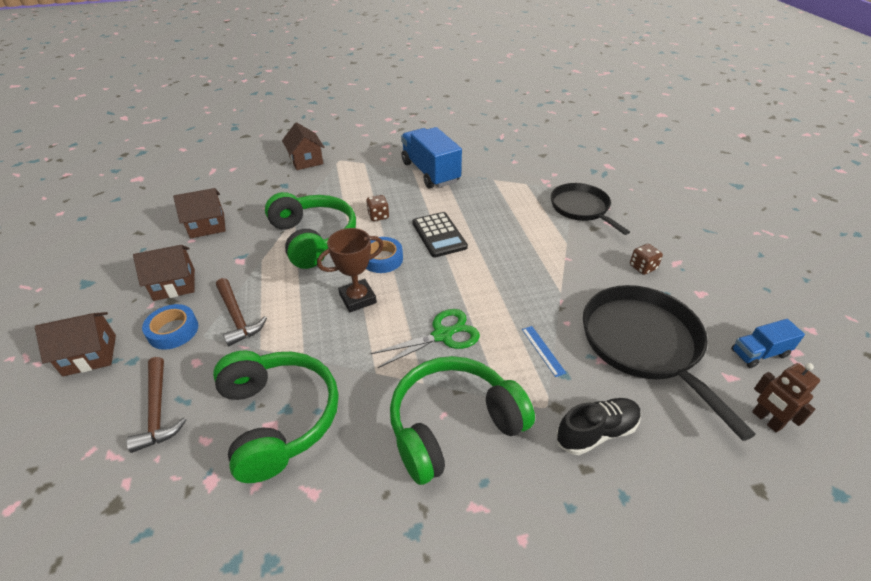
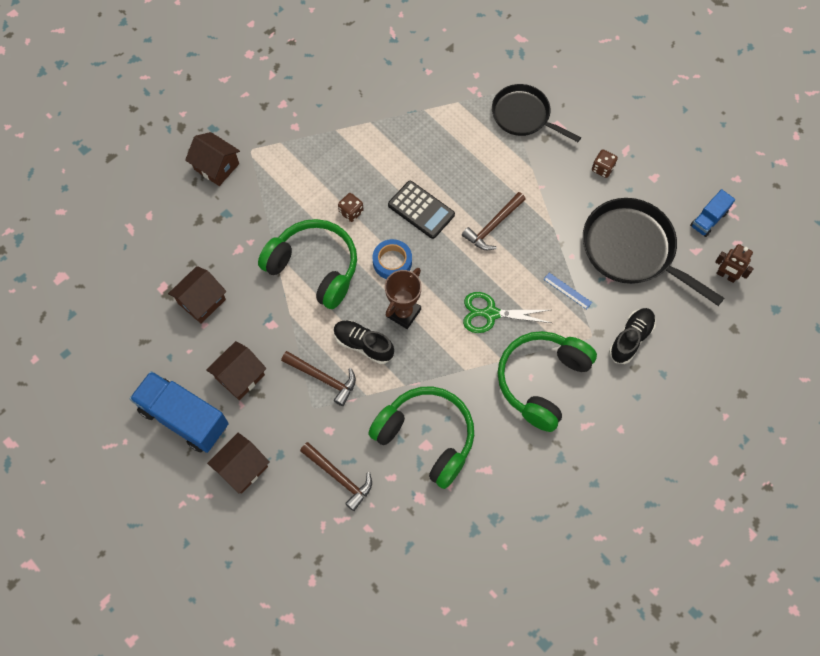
camera: 30 degrees left, 25 degrees up
blue tape [142,304,198,350] -> none
green scissors [371,309,480,368] -> green scissors turned 120 degrees counterclockwise [463,292,552,333]
blue truck [401,127,462,189] -> blue truck moved to [129,371,229,453]
none -> black shoe [334,320,394,364]
none -> brown hammer [462,192,526,250]

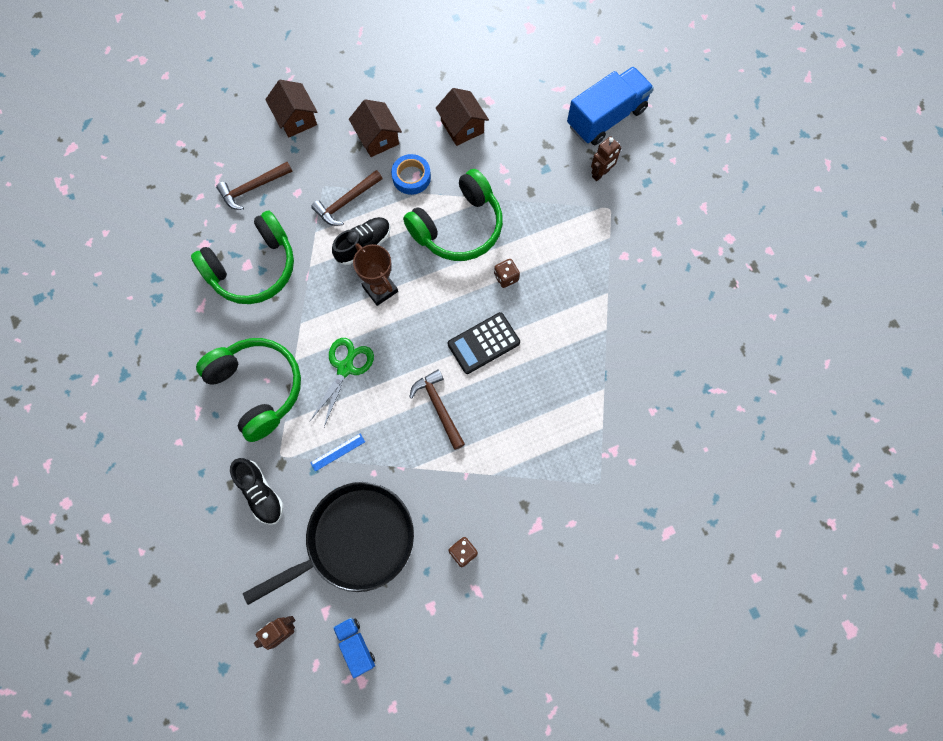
camera: 110 degrees right, 5 degrees up
blue truck [129,371,229,453] -> blue truck moved to [567,67,654,145]
brown house [185,132,240,186] -> brown robot [591,136,622,181]
blue tape [373,239,412,279] -> blue tape moved to [391,154,431,195]
black pan [492,84,581,142] -> none

